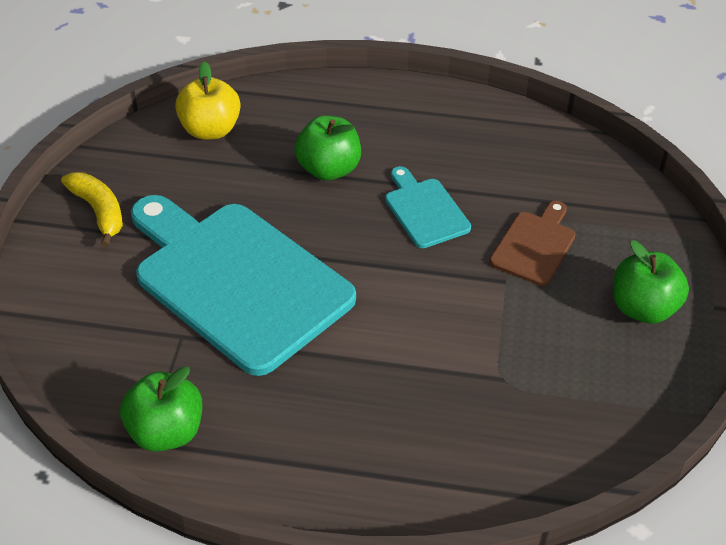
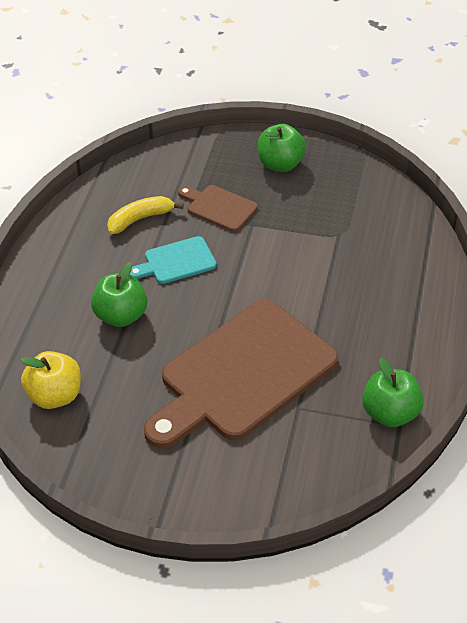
camera: 85 degrees left, 0 degrees up
yellow banana [61,172,123,247] -> yellow banana moved to [107,196,183,234]
turquoise cutting board [131,195,356,376] -> brown cutting board [144,300,338,449]

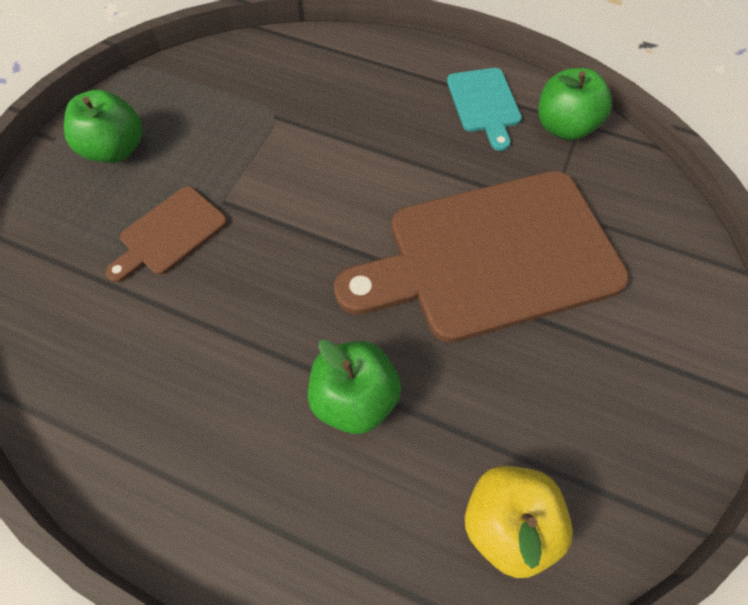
camera: 80 degrees left, 15 degrees up
yellow banana [107,196,183,234] -> none
turquoise cutting board [130,236,217,284] -> turquoise cutting board moved to [447,68,522,151]
brown cutting board [144,300,338,449] -> brown cutting board turned 105 degrees clockwise [334,171,629,343]

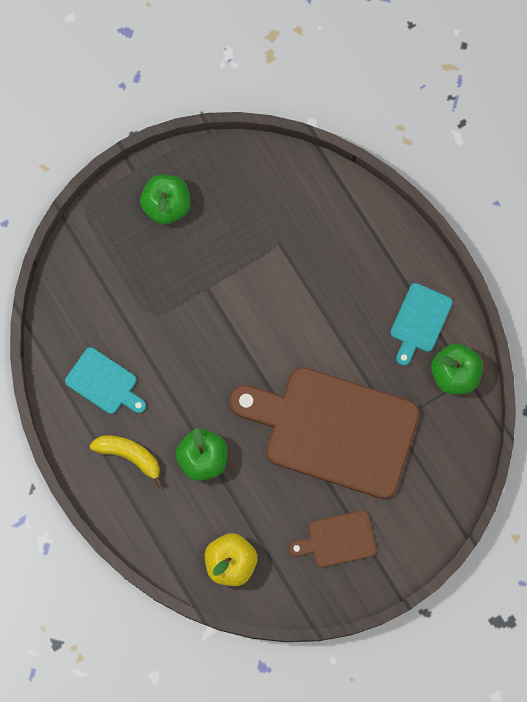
camera: 35 degrees right, 15 degrees up
brown cutting board [105,186,227,283] -> brown cutting board moved to [289,510,377,567]
none -> turquoise cutting board [65,347,146,414]
none -> yellow banana [90,435,163,487]

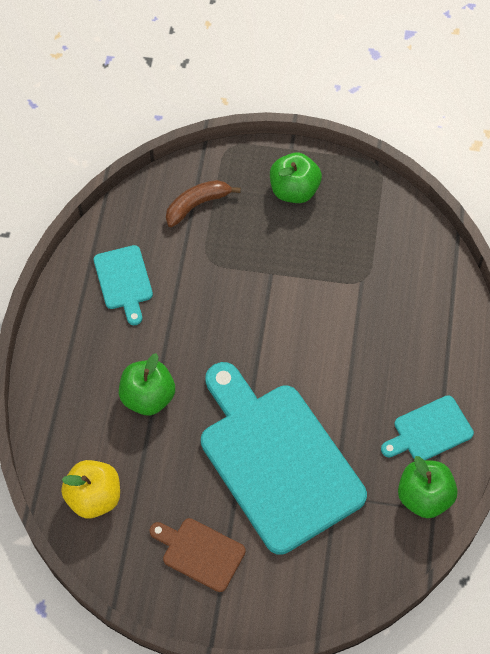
camera: 40 degrees right, 15 degrees down
yellow banana [90,435,163,487] -> none
brown cutting board [229,367,420,499] -> turquoise cutting board [201,362,367,555]
none -> brown banana [166,180,241,227]

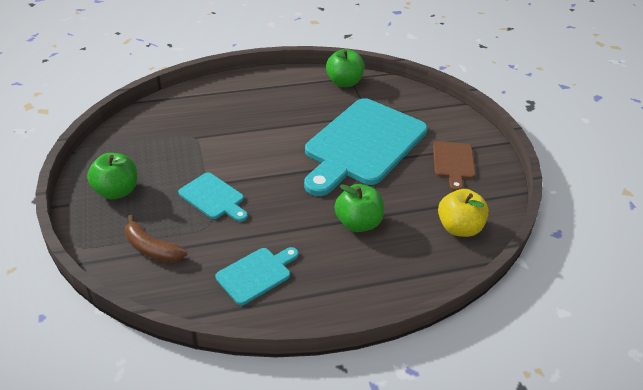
camera: 115 degrees left, 20 degrees down
turquoise cutting board [381,395,474,460] -> turquoise cutting board moved to [178,173,248,222]

